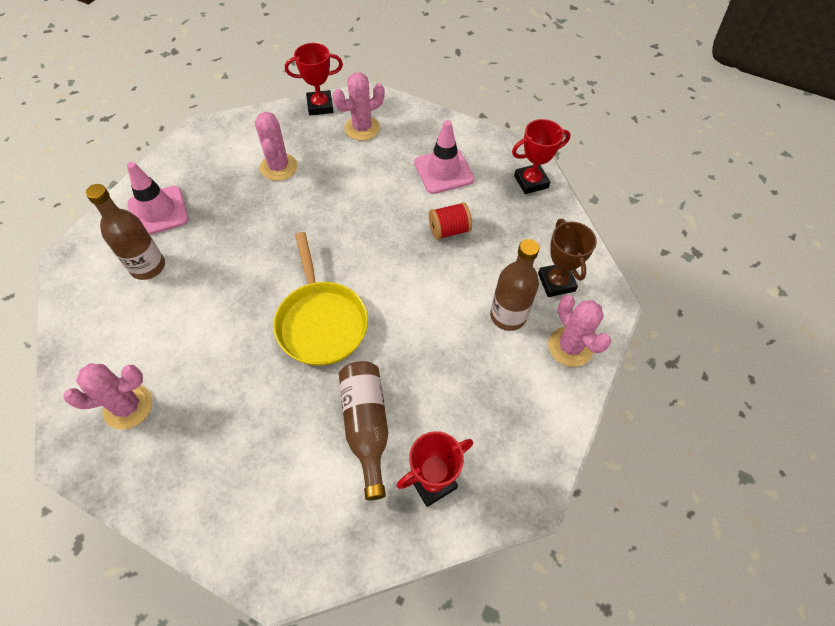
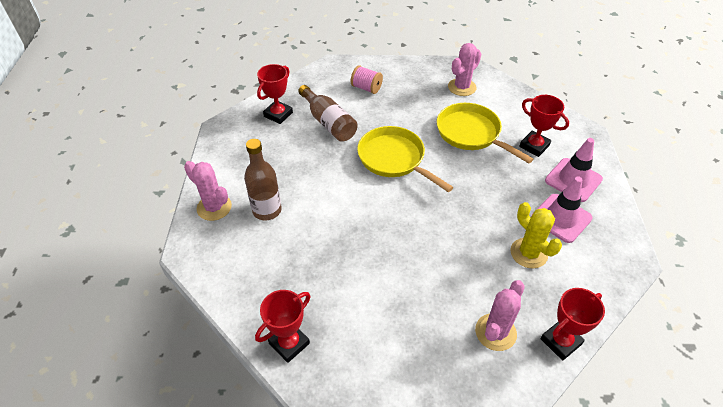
camera: 155 degrees right, 10 degrees down
brown bottle [86,184,165,280] -> red trophy [519,95,569,157]
pink cactus [255,112,297,181] -> yellow cactus [510,202,562,269]
pink traffic cone [414,120,474,194] -> pink traffic cone moved to [531,176,593,243]
red spool [429,202,472,240] -> none
brown trophy [538,219,597,297] -> none
none -> pink spool [351,65,383,94]
none -> yellow pan [437,103,533,163]

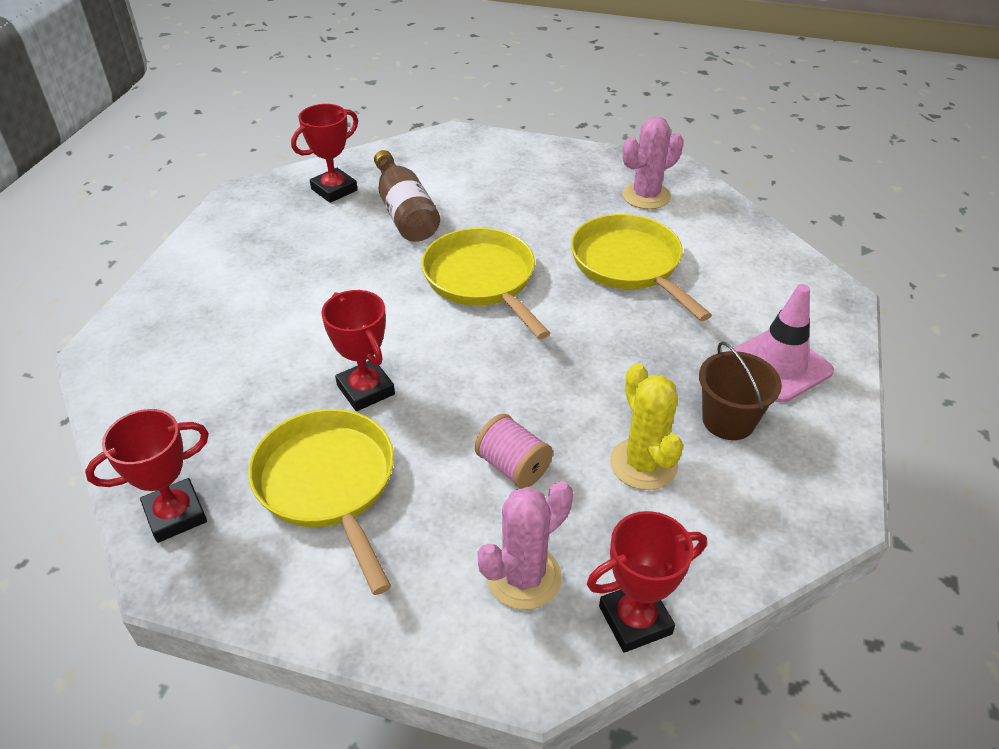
camera: 15 degrees right, 5 degrees down
pink cactus [184,161,232,221] -> none
brown bottle [244,139,282,221] -> none
pink spool [351,65,383,94] -> pink spool moved to [475,413,553,489]
red trophy [519,95,569,157] -> red trophy moved to [321,290,395,411]
pink traffic cone [531,176,593,243] -> brown bucket [699,341,782,440]
none -> yellow pan [249,409,394,595]

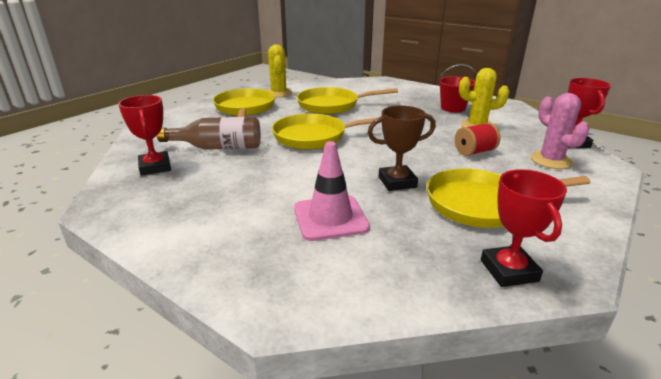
camera: 70 degrees left, 15 degrees down
red trophy [321,290,395,411] -> brown trophy [368,105,436,191]
pink spool [475,413,553,489] -> red spool [455,122,500,156]
pink cactus [622,116,683,209] -> yellow cactus [268,44,292,98]
brown bucket [699,341,782,440] -> red bucket [438,64,476,113]
pink traffic cone [729,284,834,403] -> pink traffic cone moved to [294,141,370,241]
none -> yellow pan [213,88,275,117]

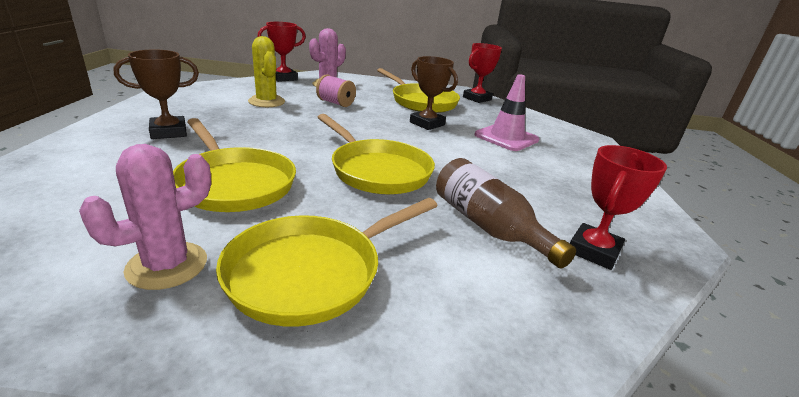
camera: 125 degrees left, 0 degrees up
yellow cactus [268,44,292,98] -> pink cactus [79,144,211,290]
red bucket [438,64,476,113] -> none
red spool [455,122,500,156] -> pink spool [316,74,356,107]
none -> brown trophy [113,50,199,139]

